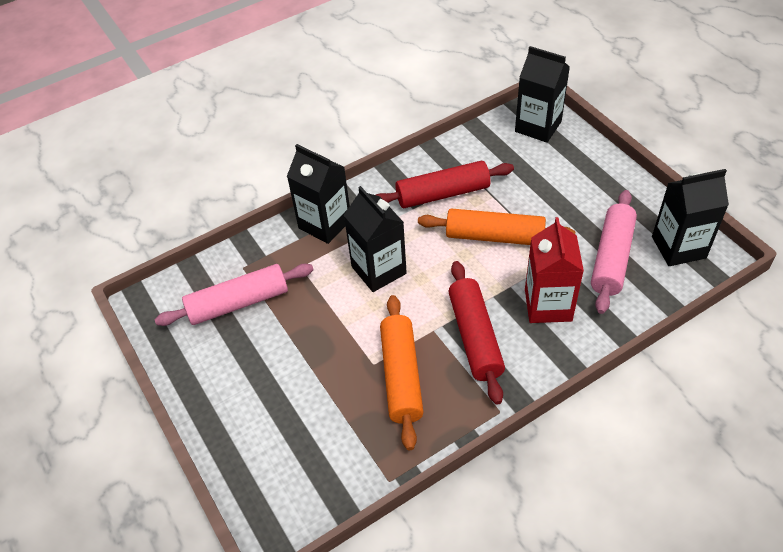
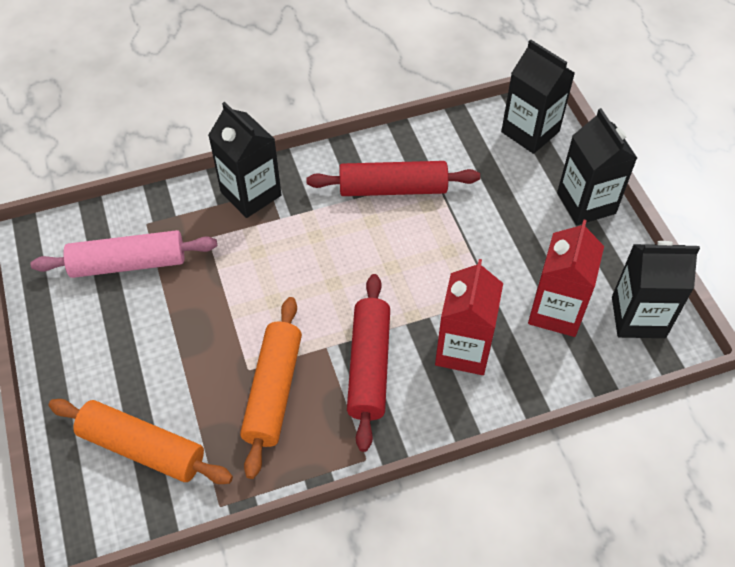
camera: 10 degrees right, 5 degrees up
black carton [344,186,407,292] -> black carton moved to [557,108,637,225]
orange rolling pin [418,208,575,245] -> orange rolling pin moved to [49,399,233,484]
pink rolling pin [591,190,637,314] -> red carton [528,220,604,337]

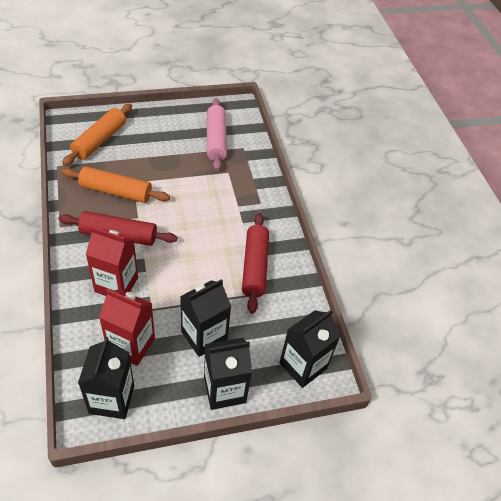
camera: 90 degrees right, 5 degrees down
black carton [208,102,281,218] -> black carton moved to [180,279,231,357]

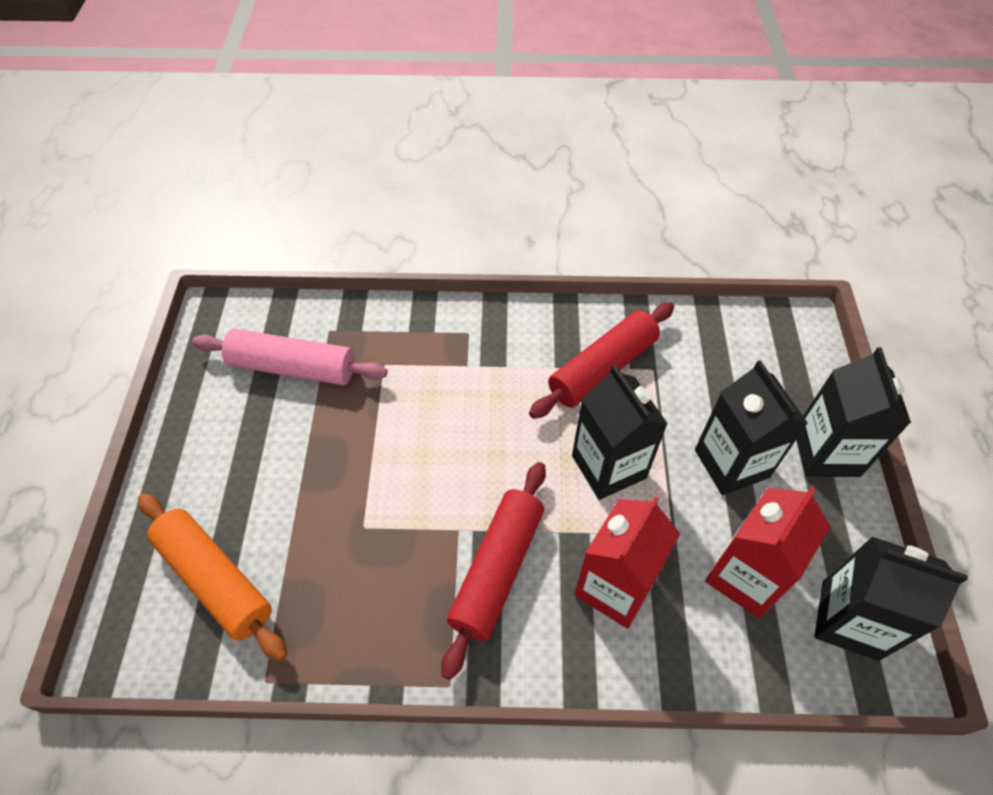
camera: 70 degrees left, 5 degrees up
orange rolling pin [61,166,170,203] -> none
red rolling pin [242,213,269,314] -> red rolling pin turned 60 degrees counterclockwise [529,302,674,419]
black carton [279,310,340,388] -> black carton moved to [572,365,668,500]

